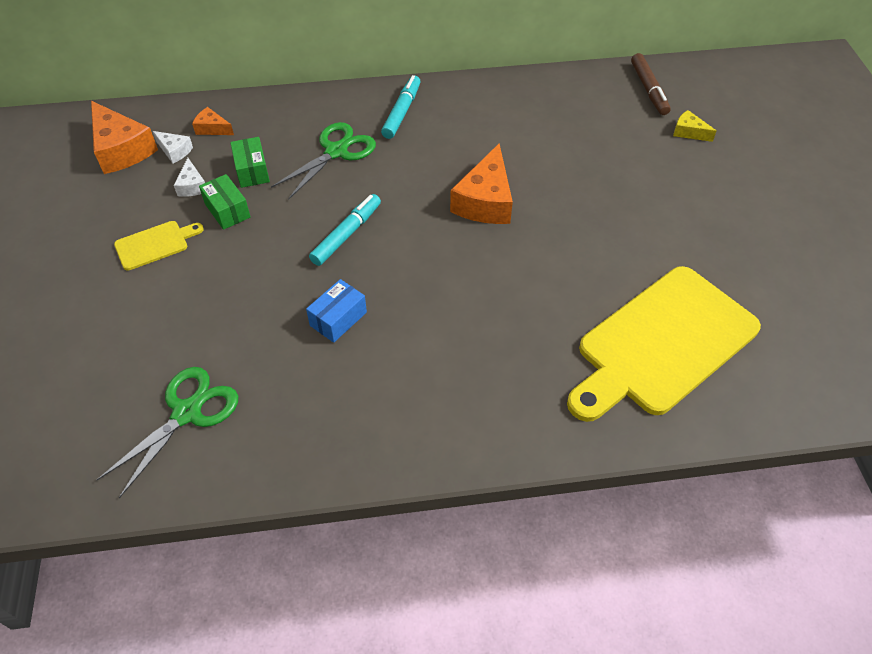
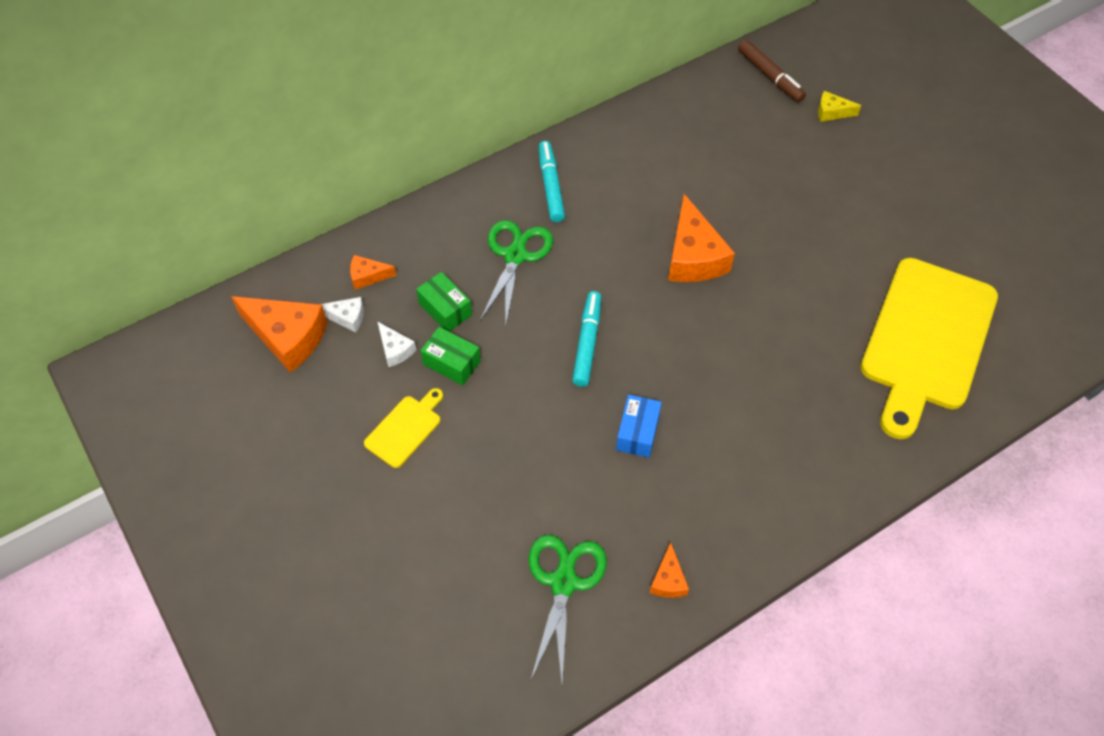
camera: 25 degrees left, 5 degrees up
none -> orange cheese [650,542,689,598]

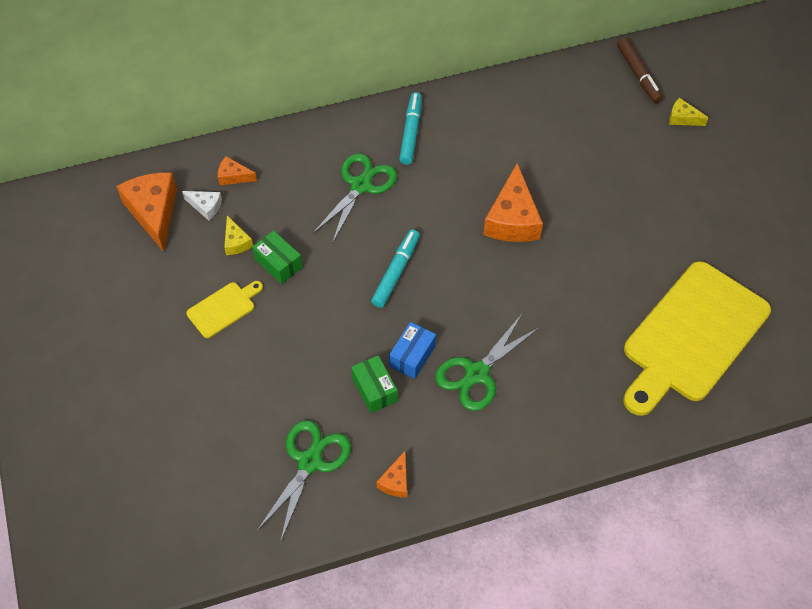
camera: 15 degrees right, 0 degrees up
orange cheese [231,296,328,373] -> orange cheese turned 150 degrees counterclockwise [116,172,177,252]
white cheese [377,321,416,367] -> yellow cheese [224,216,253,255]
green box [416,272,472,331] -> green box moved to [351,355,398,413]
none -> green scissors [435,314,540,411]

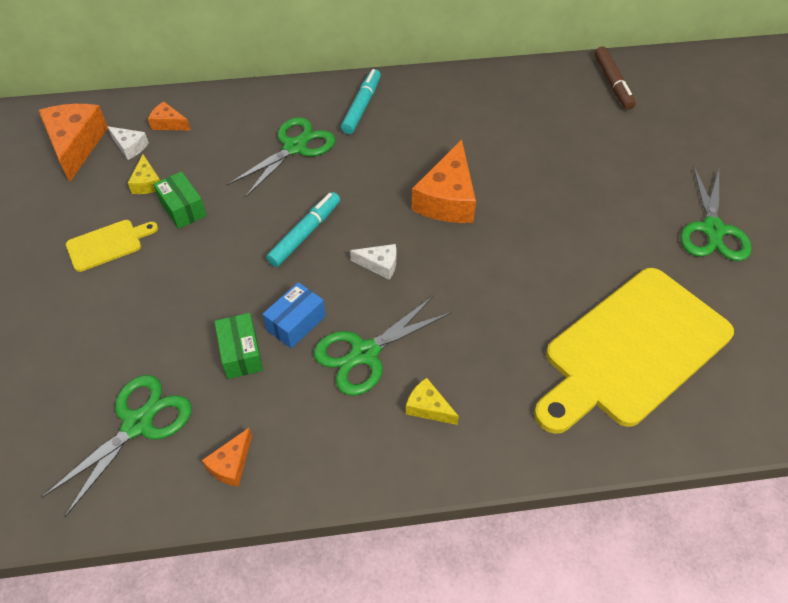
camera: 10 degrees right, 5 degrees down
yellow cheese [669,98,709,126] -> yellow cheese moved to [406,378,459,425]
none -> white cheese [350,244,396,280]
none -> green scissors [680,166,751,261]

